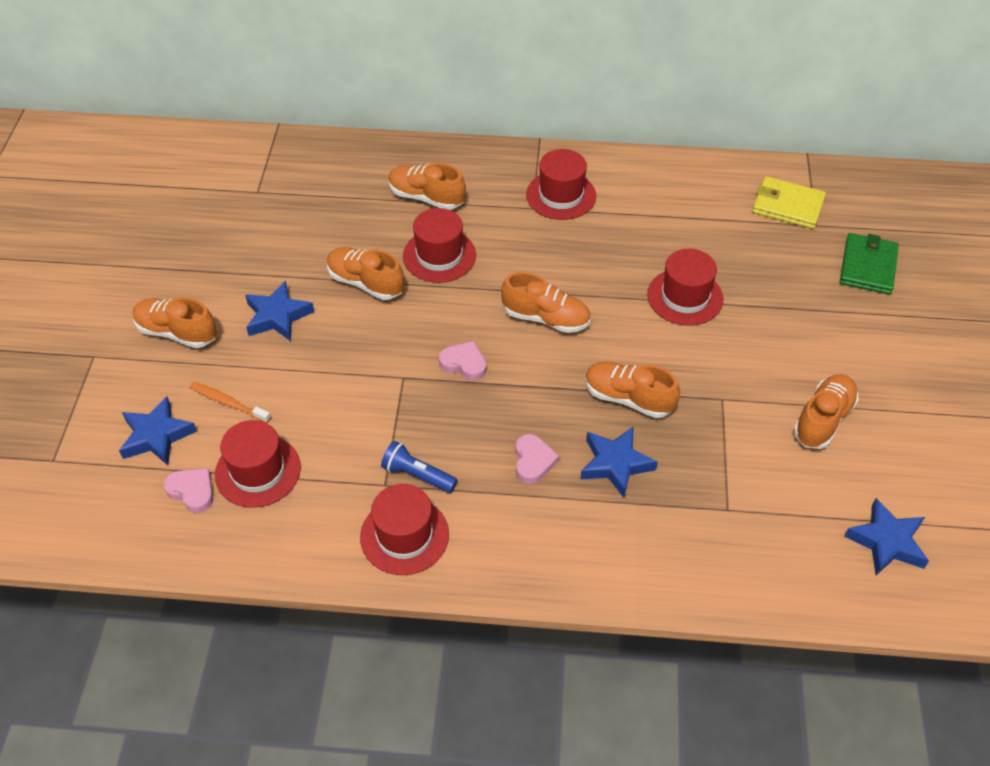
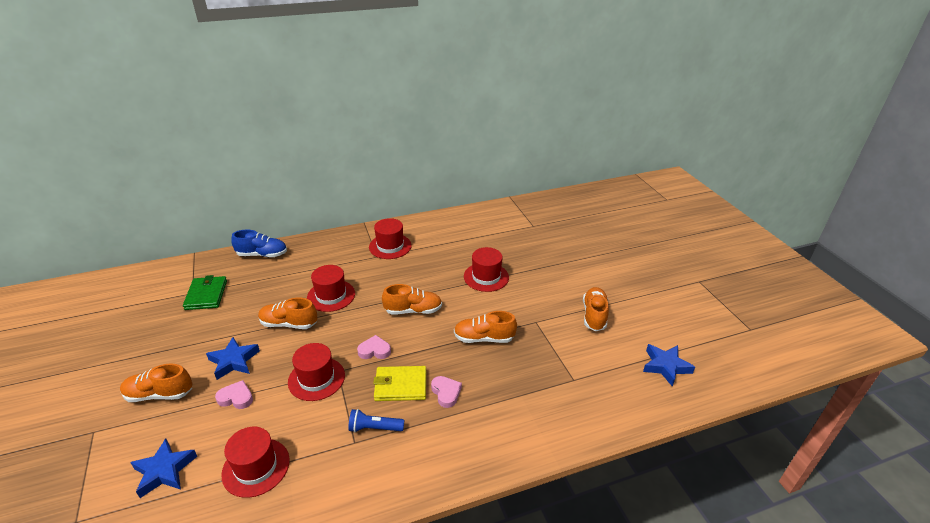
camera: 25 degrees left, 15 degrees down
pink heart [164,468,214,513] -> pink heart moved to [215,380,253,409]
orange toothbrush [190,382,271,423] -> none
red hat [360,484,449,575] -> red hat moved to [288,343,345,401]
orange shoe [388,163,466,210] -> none
blue star [580,427,658,498] -> none
yellow wallet [752,176,826,229] -> yellow wallet moved to [373,366,426,401]
green wallet [840,233,899,295] -> green wallet moved to [183,275,227,310]
none -> blue shoe [231,230,287,257]

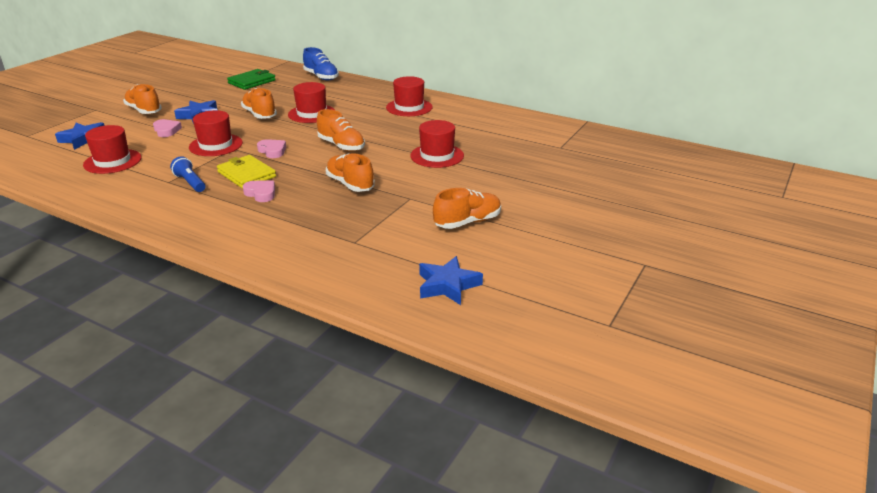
camera: 50 degrees right, 5 degrees down
pink heart [431,376,462,408] -> pink heart turned 75 degrees counterclockwise [243,180,275,202]

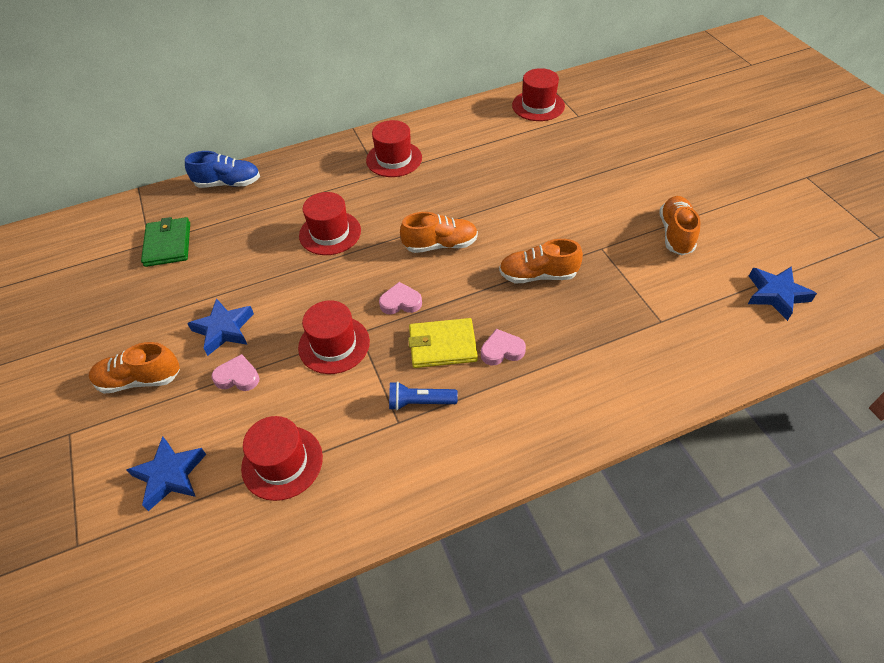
camera: 50 degrees left, 20 degrees up
orange shoe [241,88,277,119] -> none
red hat [410,120,464,168] -> red hat moved to [512,68,565,121]

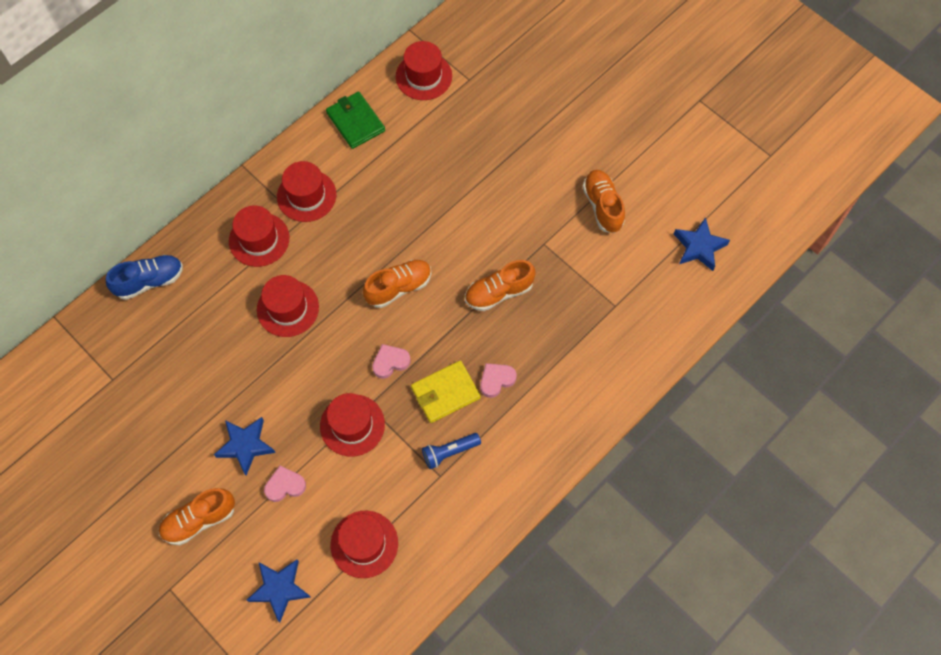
camera: 25 degrees left, 15 degrees up
green wallet [141,217,190,267] -> green wallet moved to [326,92,385,149]
none -> red hat [229,206,289,267]

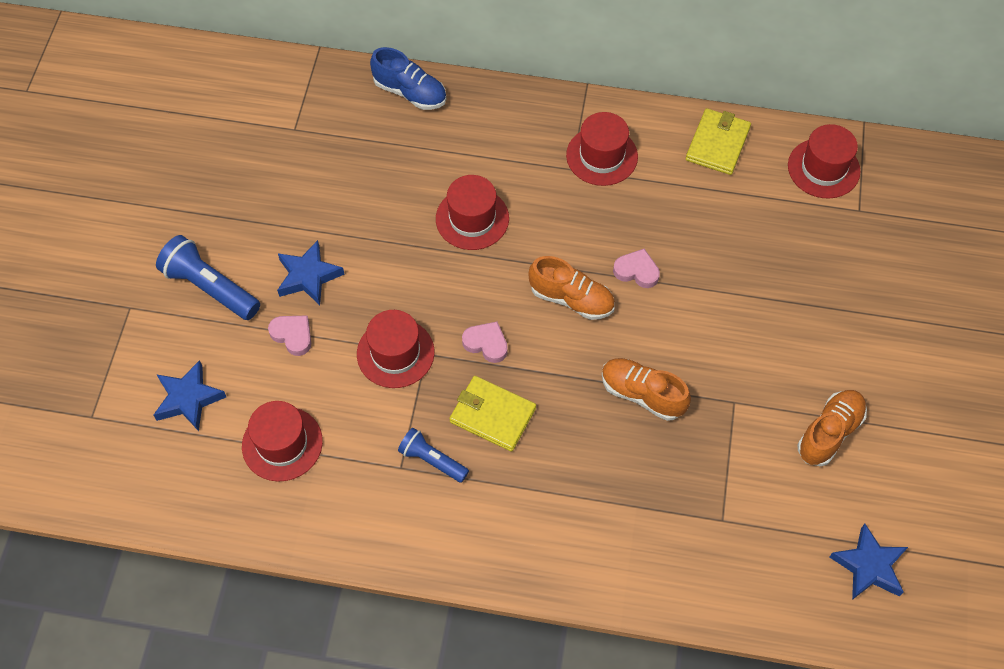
camera: 55 degrees right, 5 degrees down
orange shoe [159,488,235,545] -> blue flashlight [156,235,260,320]
red hat [229,206,289,267] -> none
green wallet [326,92,385,149] -> yellow wallet [686,108,751,175]
pink heart [480,363,517,398] -> pink heart moved to [613,249,660,288]

